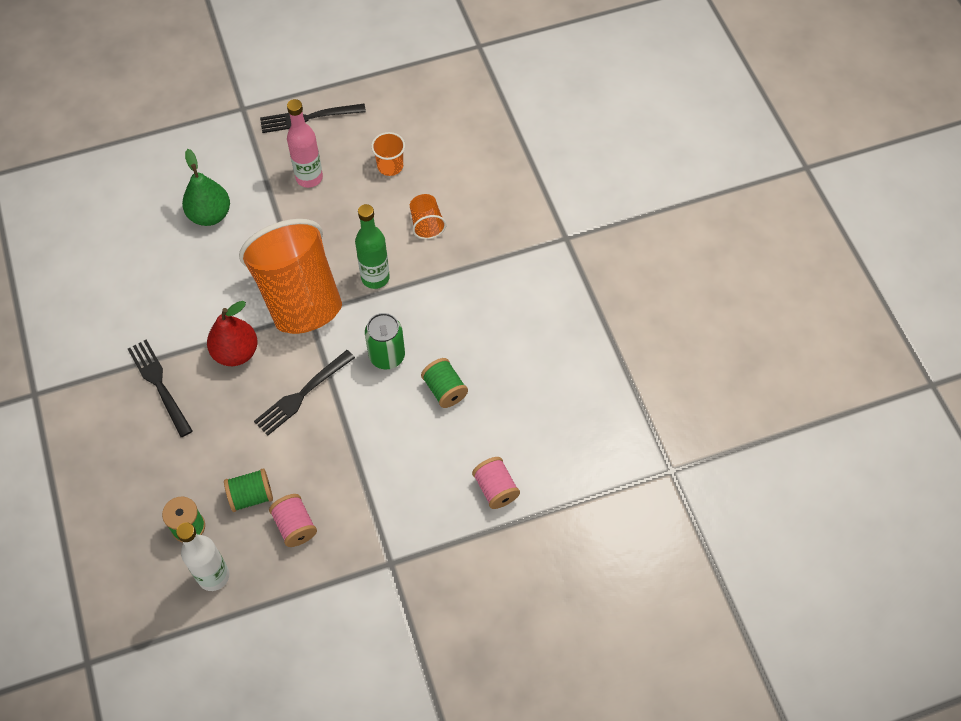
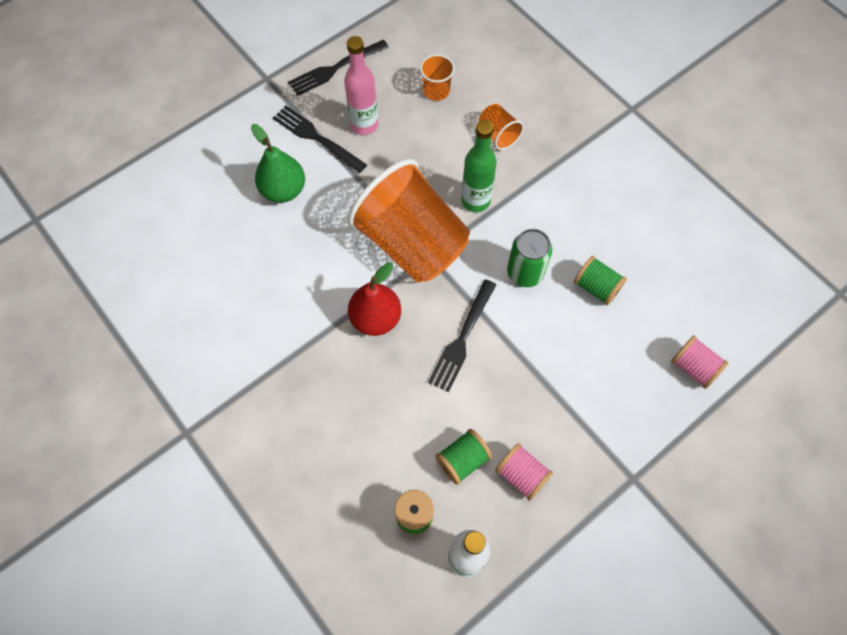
camera: 20 degrees left, 5 degrees up
black fork [128,340,193,437] -> black fork moved to [273,106,367,173]

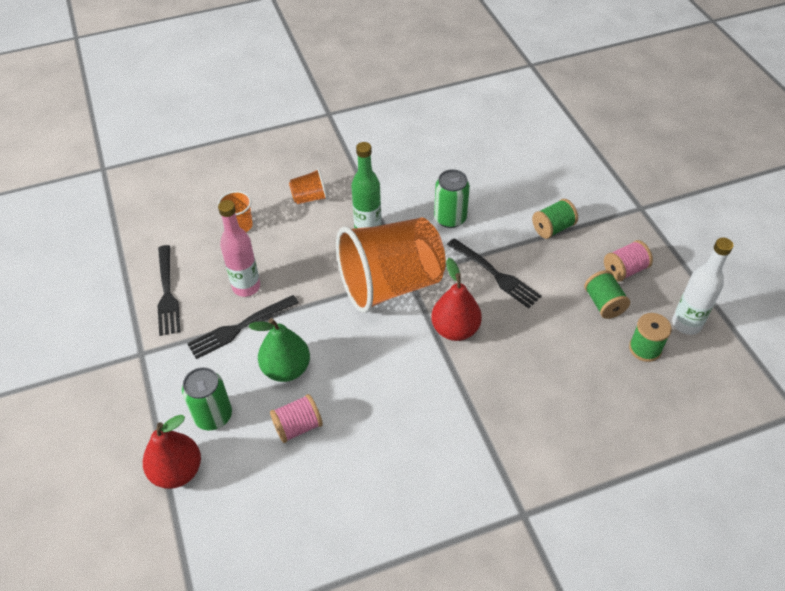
camera: 70 degrees left, 15 degrees down
green spool [574,256,627,305] -> green spool moved to [532,199,578,239]
pink spool [671,335,728,389] -> pink spool moved to [270,394,323,443]
none -> red pear [143,415,201,489]
none -> green can [182,367,232,430]

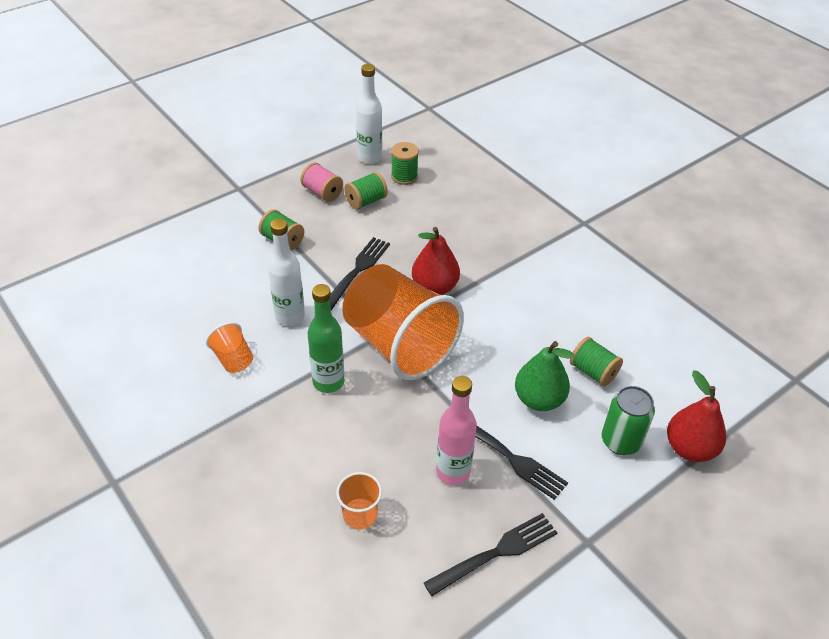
camera: 110 degrees left, 5 degrees down
pink spool [270,394,323,443] -> green spool [570,337,623,387]
orange cup [289,168,328,204] -> orange cup moved to [206,322,253,373]
green can [434,169,470,228] -> white bottle [268,219,305,326]

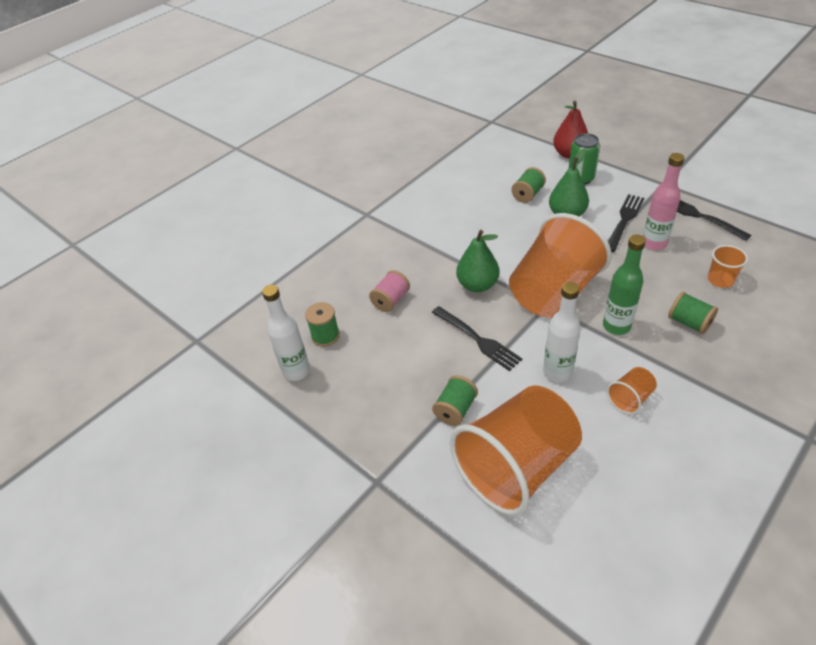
camera: 95 degrees left, 0 degrees up
pink spool [300,162,343,202] -> pink spool moved to [369,270,410,312]
black fork [330,237,390,310] -> black fork turned 150 degrees counterclockwise [432,306,522,371]
green spool [344,172,388,210] -> green spool moved to [668,292,718,334]
red pear [412,227,460,295] -> green pear [456,230,499,292]
none -> orange cup [450,385,582,516]

